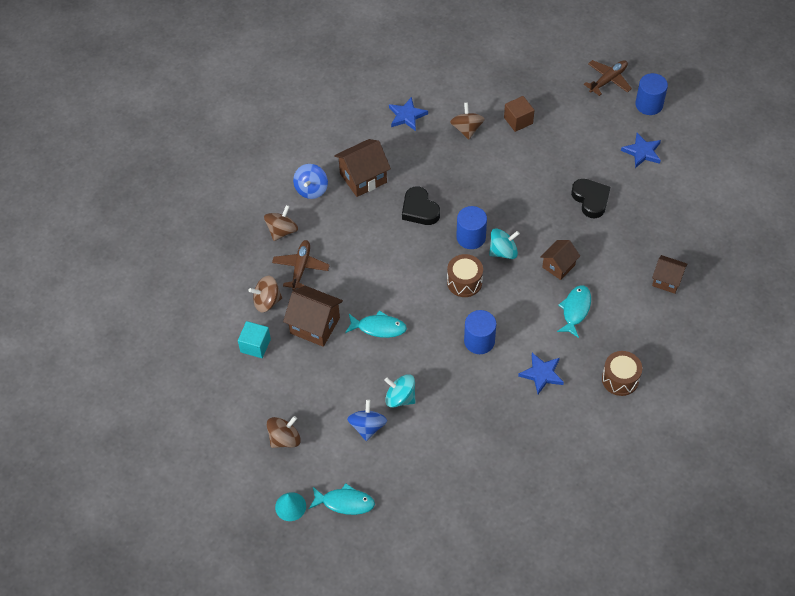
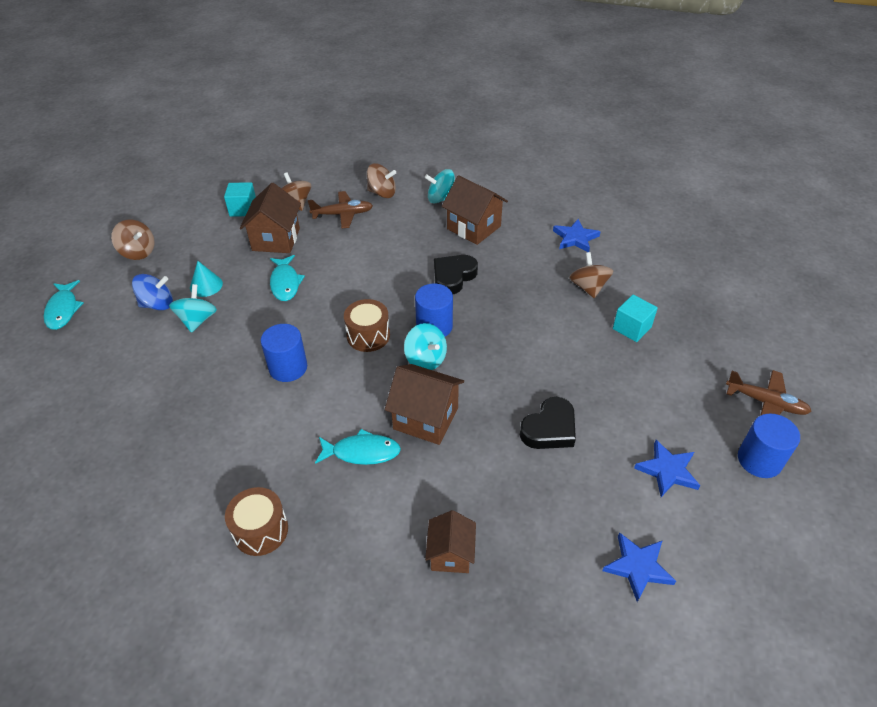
camera: 70 degrees right, 10 degrees down
turquoise cone [275,492,306,521] -> turquoise cone moved to [190,261,223,297]
blue spinning top [293,164,328,199] -> turquoise spinning top [425,169,455,203]
brown spinning top [450,102,485,140] -> brown spinning top turned 75 degrees counterclockwise [569,252,613,298]
brown cube [504,96,535,132] -> turquoise cube [613,295,658,342]
blue star [518,353,564,394] -> blue star moved to [602,532,676,602]
brown house [540,240,580,280] -> brown house [385,364,464,445], size x1.54

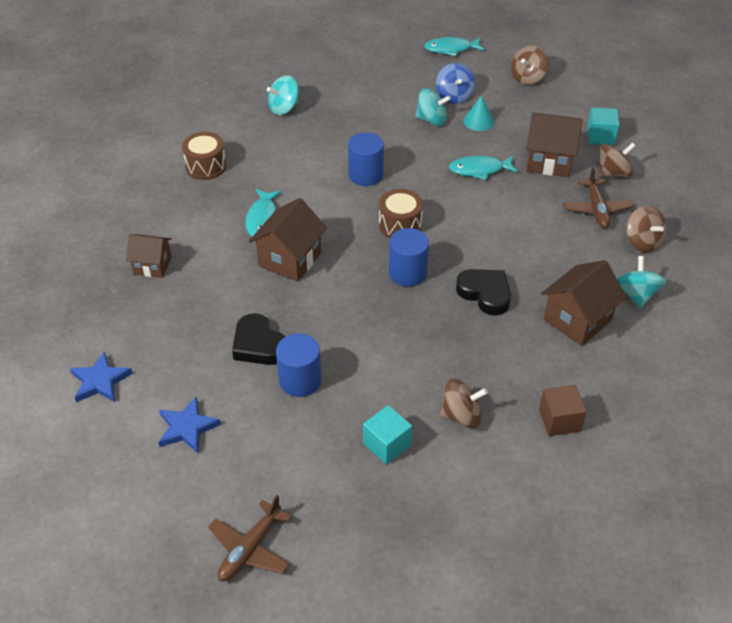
camera: 95 degrees right, 0 degrees up
brown spinning top [367,163,396,198] -> brown spinning top turned 45 degrees counterclockwise [626,206,667,252]
turquoise spinning top [404,323,447,370] -> turquoise spinning top moved to [267,75,299,115]
blue star [553,219,601,252] -> brown cube [539,385,587,436]
blue cylinder [738,413,800,478] -> blue cylinder moved to [276,333,321,397]

